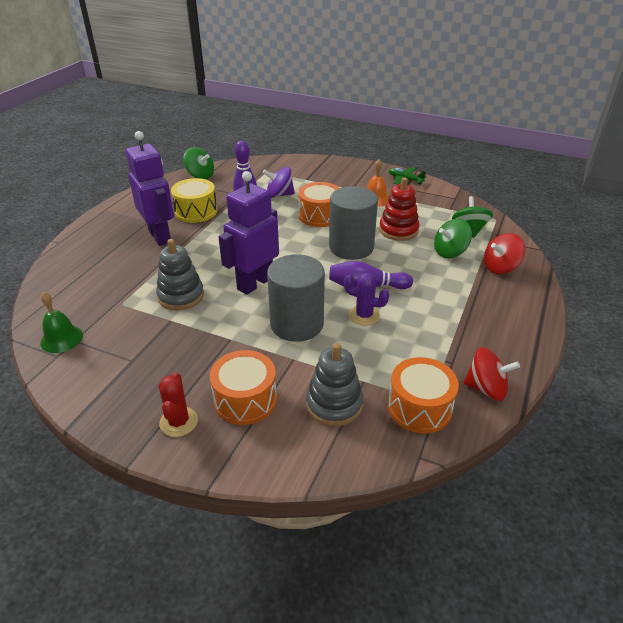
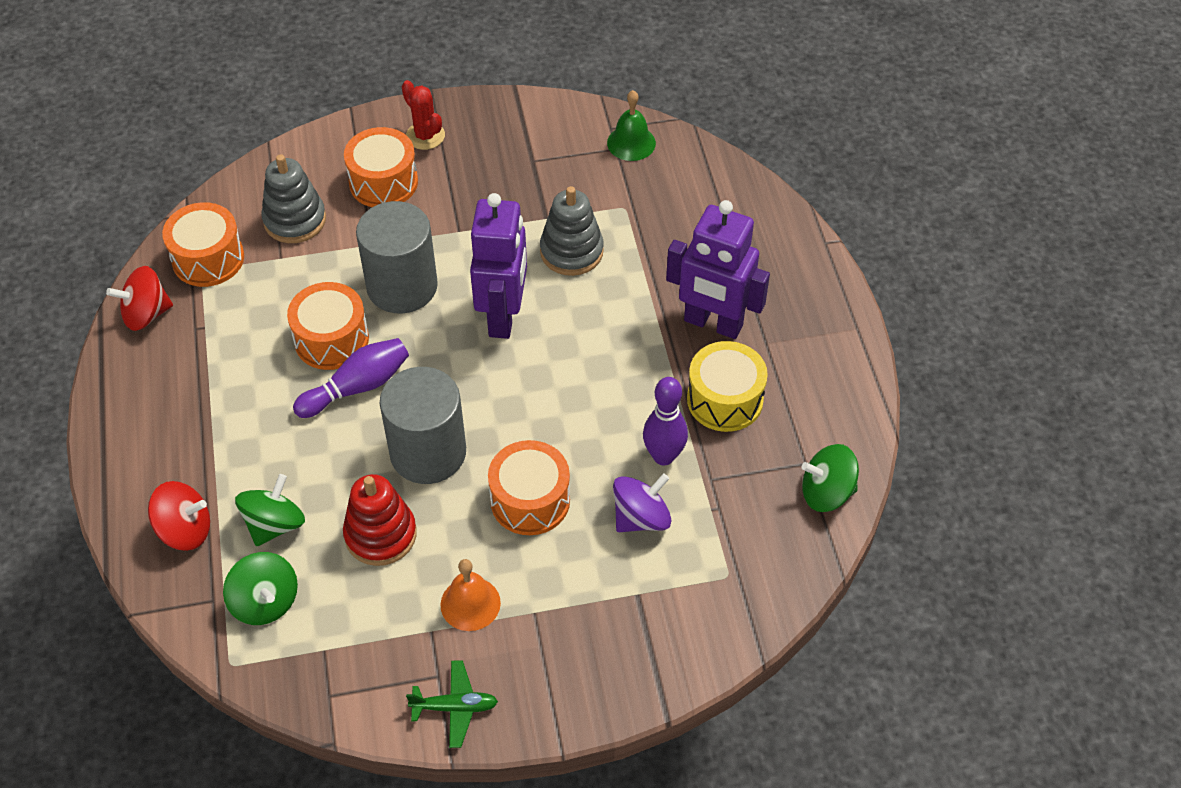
camera: 145 degrees right, 15 degrees up
purple cactus [344,273,389,326] -> orange drum [287,282,369,370]
red spinning top [484,233,525,274] -> red spinning top turned 60 degrees clockwise [148,481,210,551]

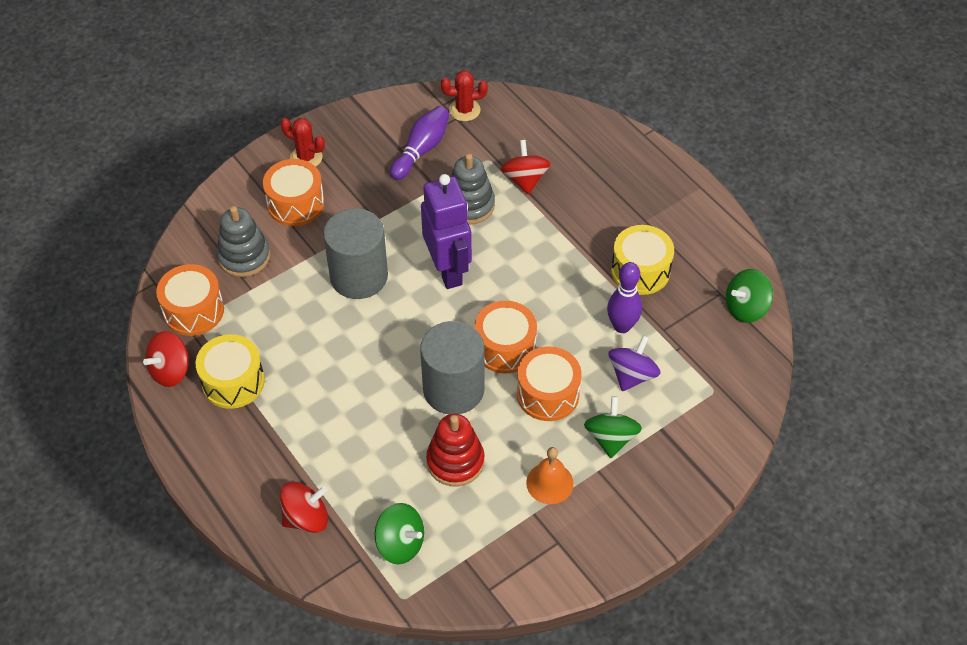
camera: 25 degrees left, 0 degrees up
green spinning top [235,474,305,546] -> green spinning top moved to [584,396,642,458]
orange drum [287,282,369,370] -> orange drum moved to [474,301,537,374]
purple bowling pin [293,338,409,418] -> purple bowling pin moved to [390,106,449,180]
green plane [406,660,498,748] -> none
green bell [607,90,656,161] -> red cactus [441,70,488,121]
purple robot [666,200,770,339] -> none
none -> yellow drum [196,334,265,409]
none -> red spinning top [501,140,551,195]

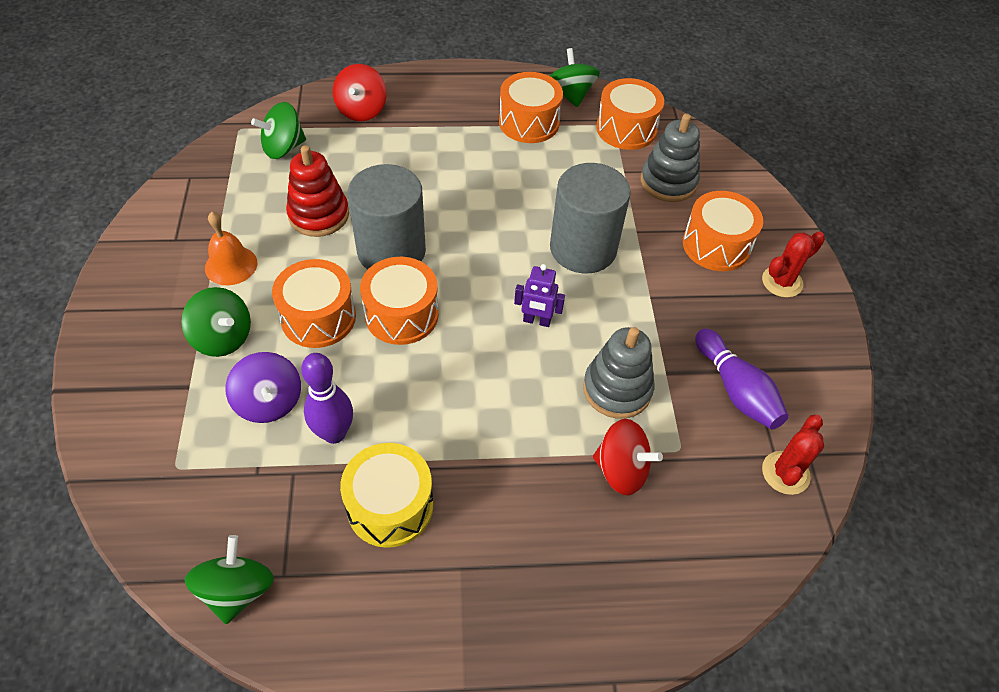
camera: 120 degrees right, 0 degrees up
red spinning top [143,331,190,387] -> green spinning top [550,48,600,107]
yellow drum [196,334,265,409] -> orange drum [499,72,563,143]
purple robot [421,174,472,289] -> purple robot [514,264,565,327], size x0.48

